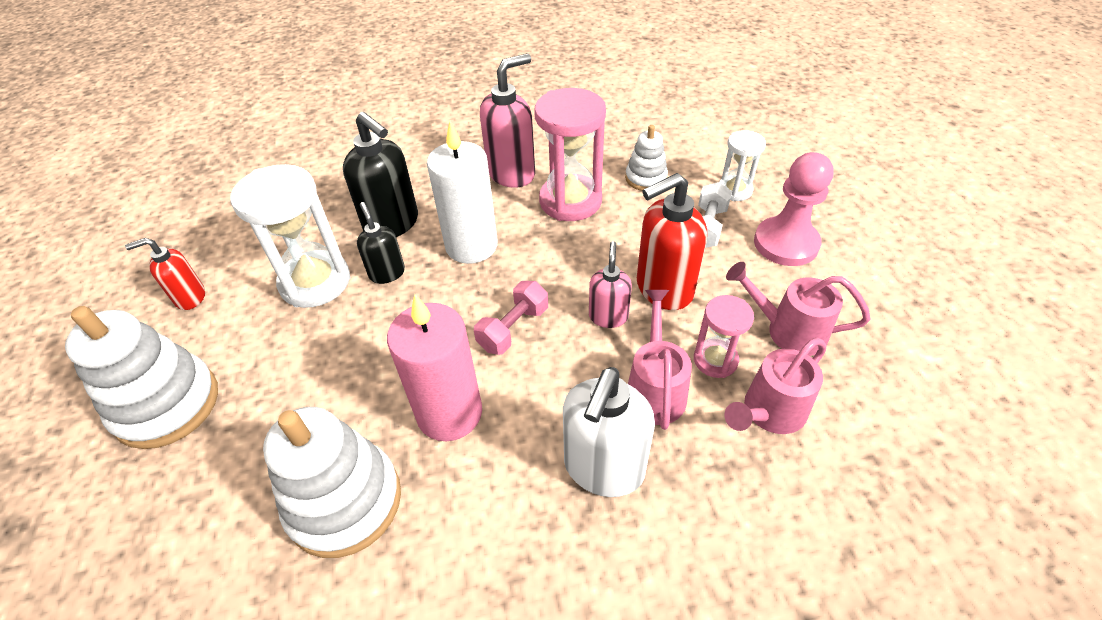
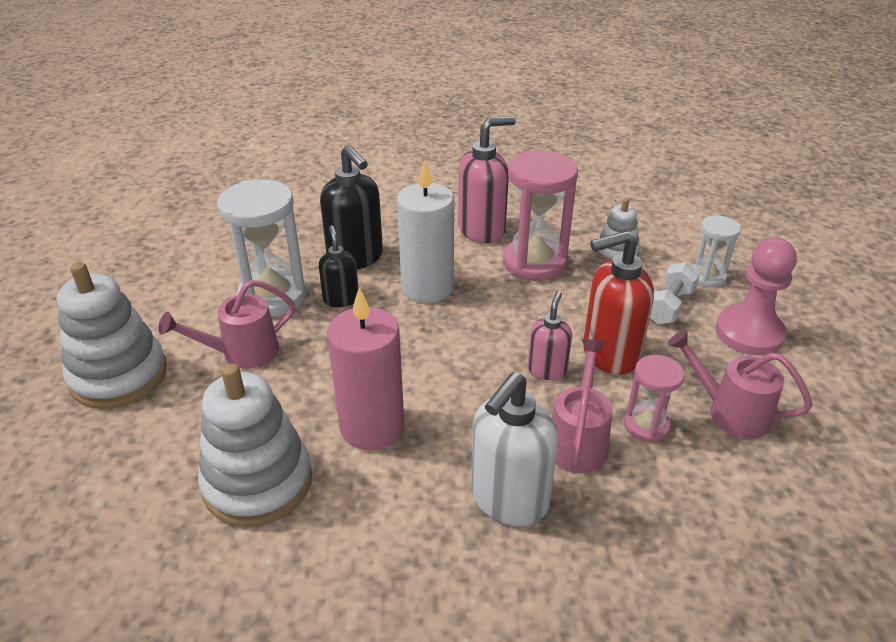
camera: 10 degrees right, 10 degrees down
red soap dispenser [125,238,205,310] -> none
pink dumbbell [474,281,548,355] -> none
pink watering can [725,338,826,434] -> pink watering can moved to [158,280,295,368]

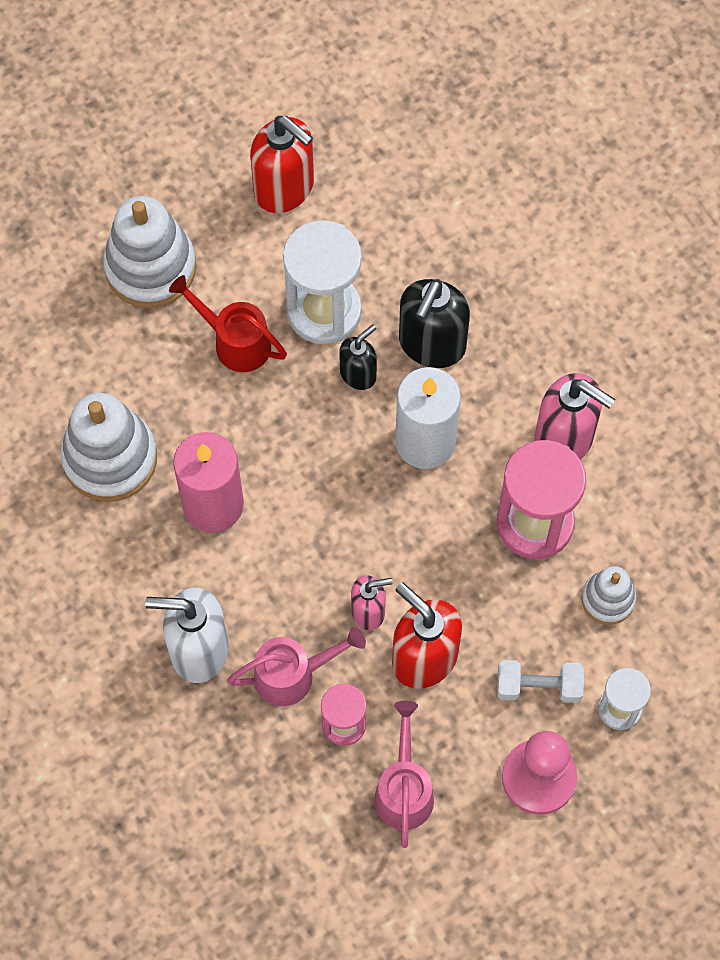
camera: 60 degrees right, 30 degrees up
pink watering can [158,280,295,368] -> red watering can [169,275,287,372]
none -> red soap dispenser [250,116,314,213]

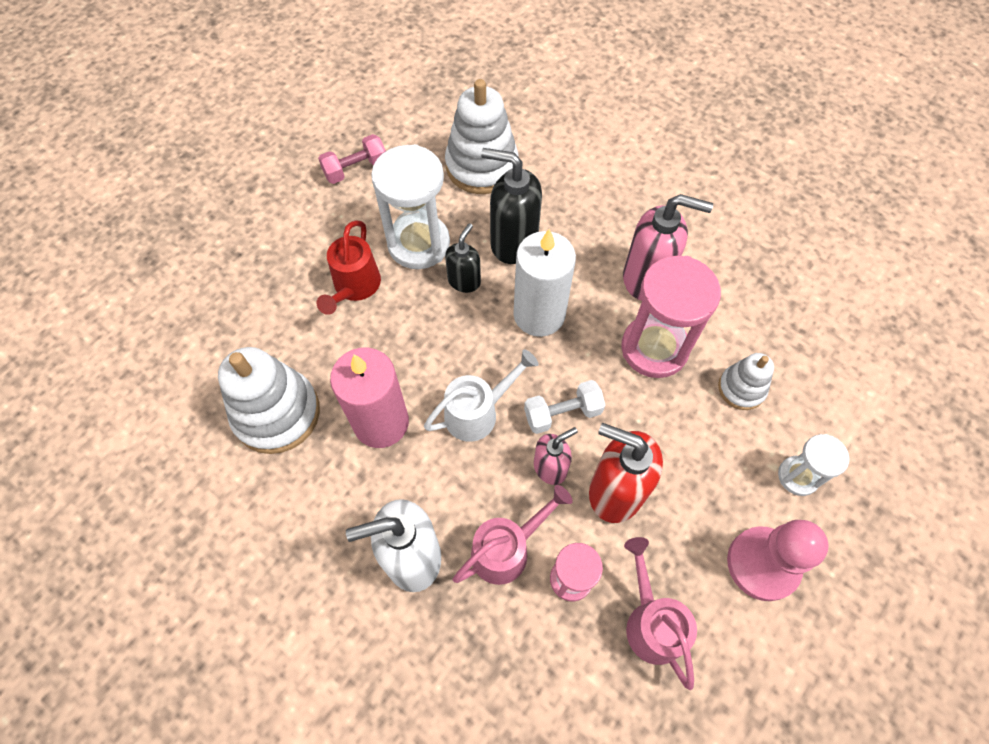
camera: 20 degrees left, 5 degrees down
white stacking toy [103,196,196,308] -> white stacking toy moved to [445,79,518,194]
red watering can [169,275,287,372] -> red watering can turned 90 degrees counterclockwise [316,221,381,315]
red soap dispenser [250,116,314,213] -> pink dumbbell [318,134,386,184]
black soap dispenser [399,279,470,368] -> black soap dispenser turned 105 degrees clockwise [481,148,542,264]
white dumbbell [497,660,584,703] -> white dumbbell moved to [524,380,605,434]
none -> white watering can [424,349,539,442]

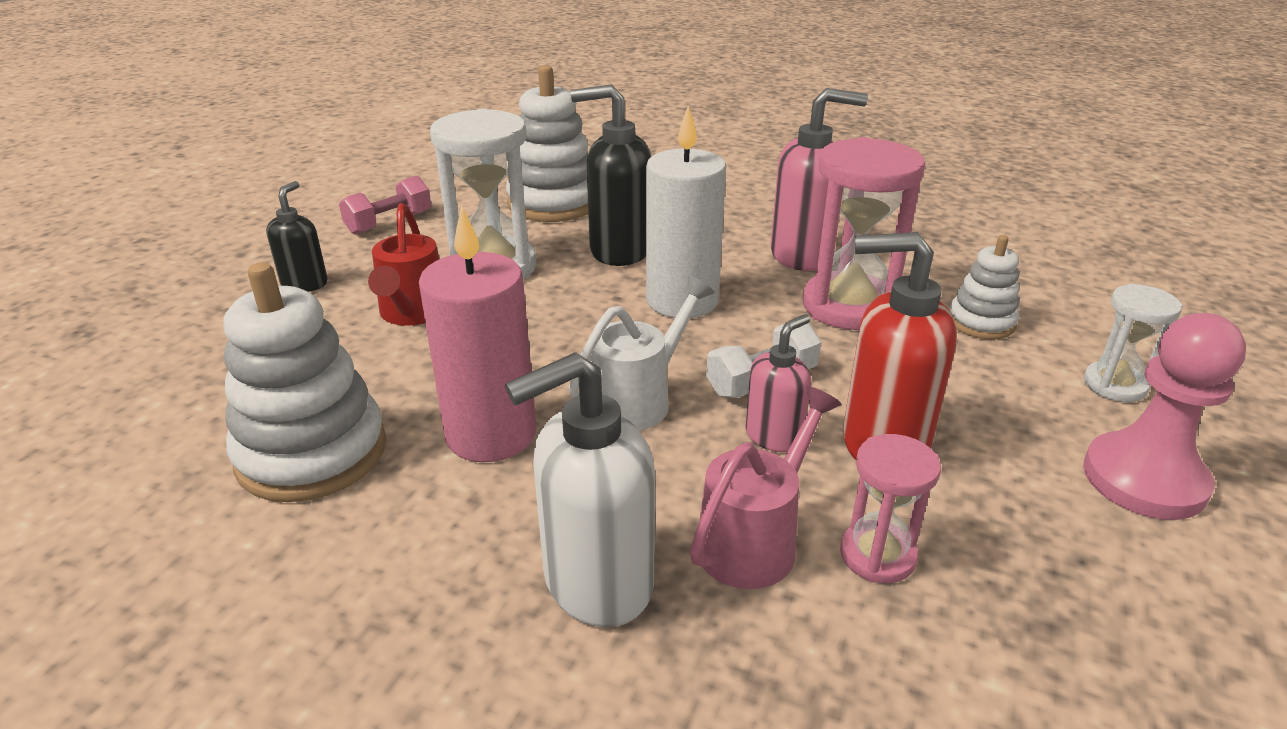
camera: 15 degrees left, 30 degrees down
black soap dispenser [445,223,481,293] -> black soap dispenser moved to [266,181,328,292]
pink watering can [624,537,697,690] -> none

